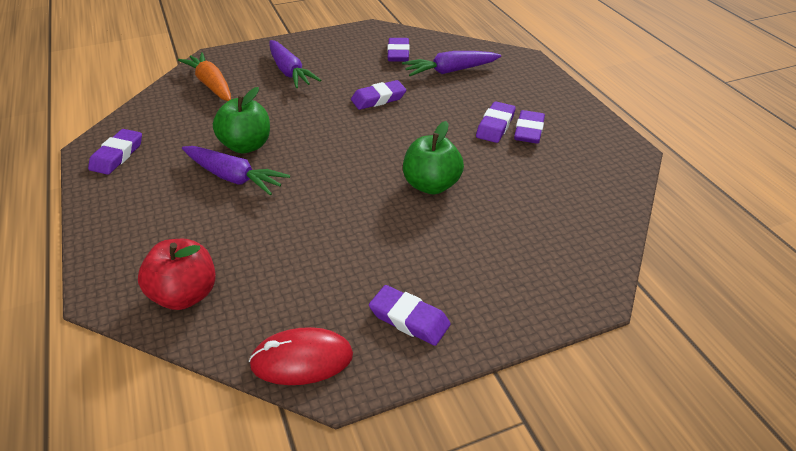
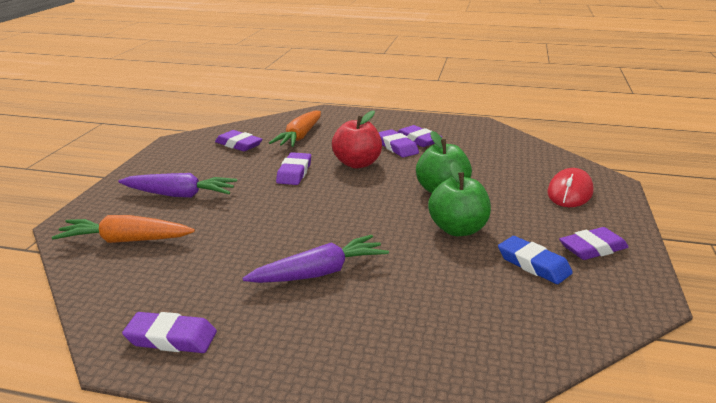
camera: 55 degrees left, 15 degrees down
purple eraser [88,129,142,175] -> purple eraser turned 45 degrees counterclockwise [122,312,217,353]
red apple [138,239,216,310] -> red apple moved to [332,110,382,168]
green apple [213,87,270,153] -> green apple moved to [428,162,491,236]
red mouse [249,327,353,385] -> red mouse moved to [547,168,594,207]
purple carrot [402,51,501,76] -> orange carrot [269,110,321,147]
none -> blue eraser [498,236,573,284]

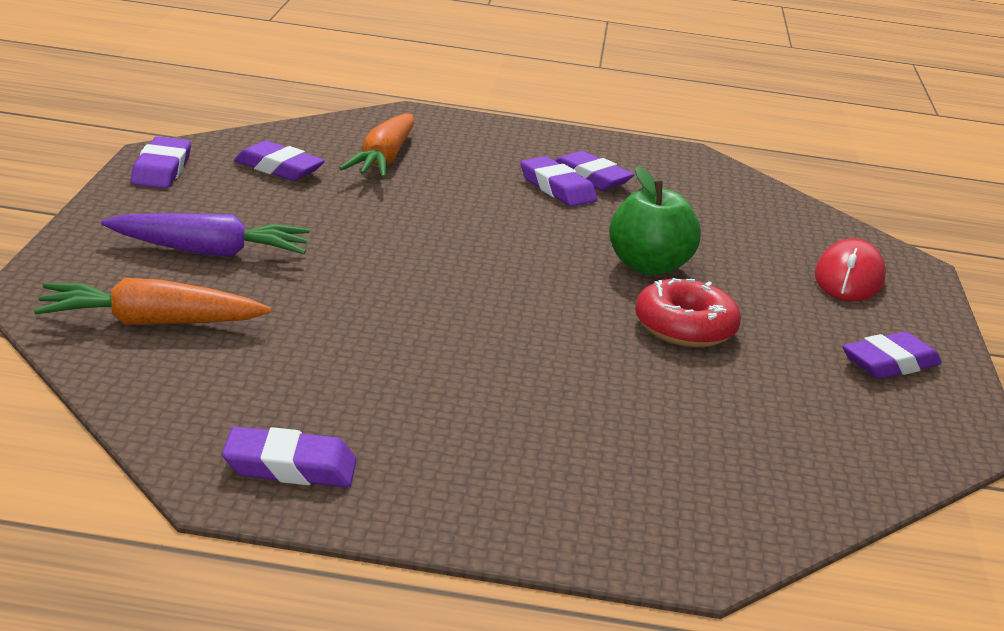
camera: 10 degrees left, 0 degrees up
purple carrot [243,235,389,283] -> none
purple eraser [276,152,311,185] -> purple eraser moved to [131,136,191,188]
red apple [332,110,382,168] -> none
green apple [428,162,491,236] -> red donut [635,278,741,347]
blue eraser [498,236,573,284] -> none

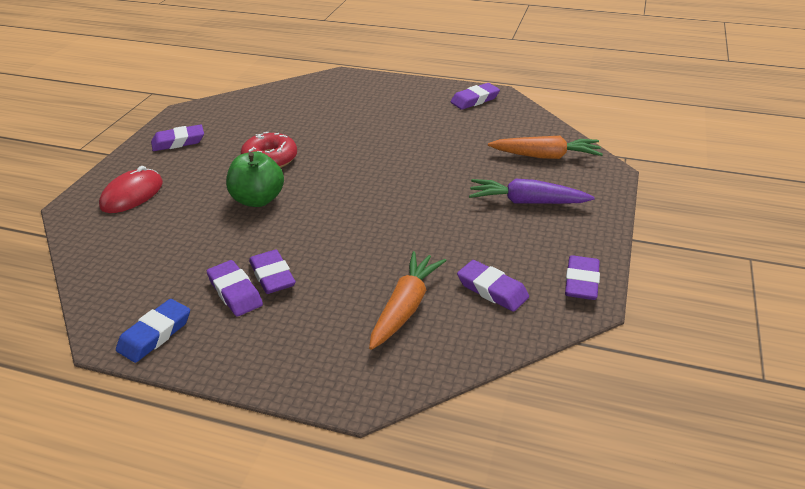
camera: 165 degrees left, 10 degrees up
purple eraser [222,426,357,488] -> purple eraser turned 45 degrees counterclockwise [450,83,500,110]
none -> blue eraser [116,299,190,363]

